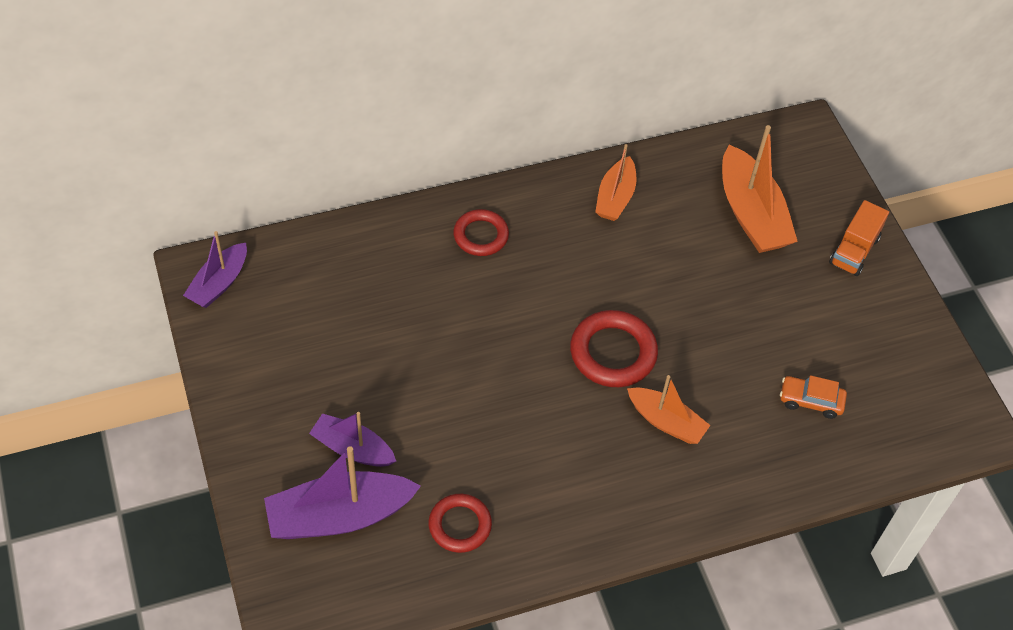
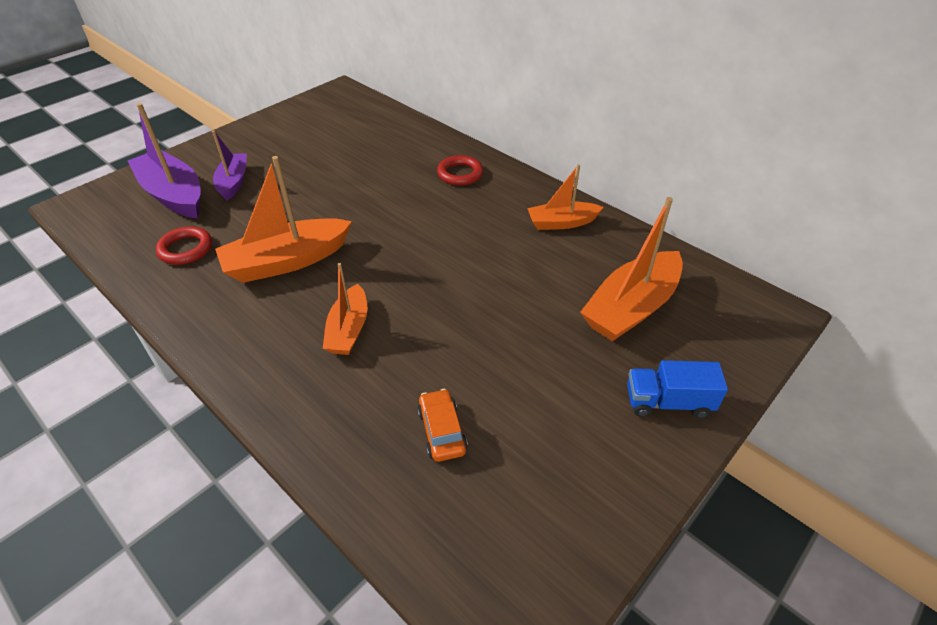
camera: 65 degrees right, 10 degrees down
purple boat [183,231,247,308] -> none
red ring [570,310,658,387] -> none
orange truck [829,200,889,276] -> blue truck [627,360,728,419]
none -> orange boat [215,156,352,283]

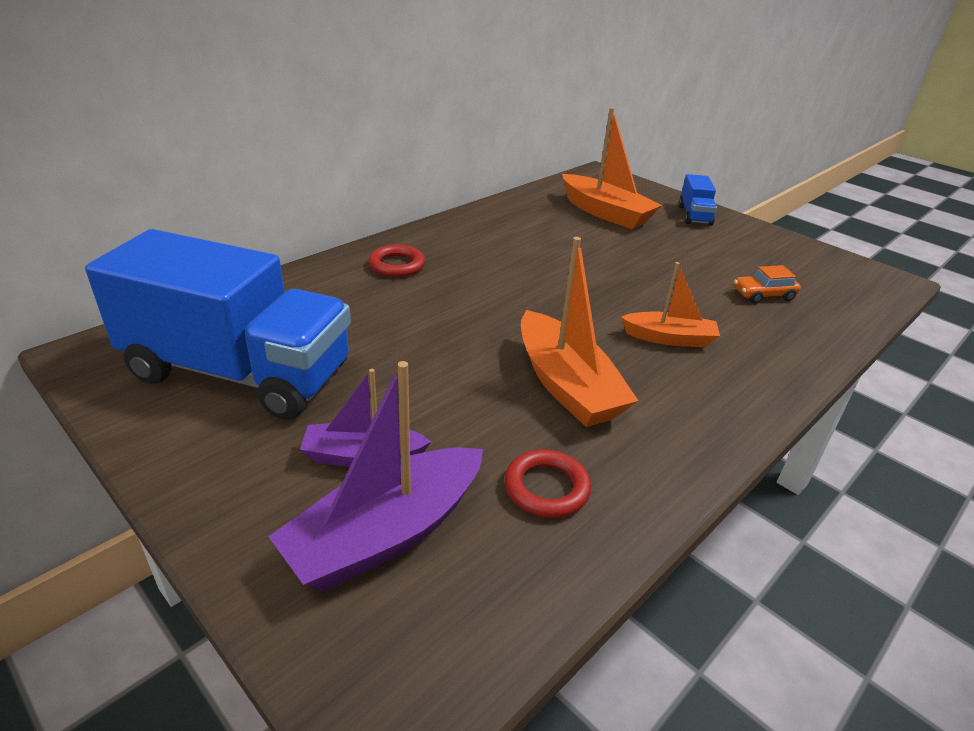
camera: 90 degrees left, 10 degrees down
orange boat [527,164,604,230] -> none
none -> blue truck [85,229,351,420]

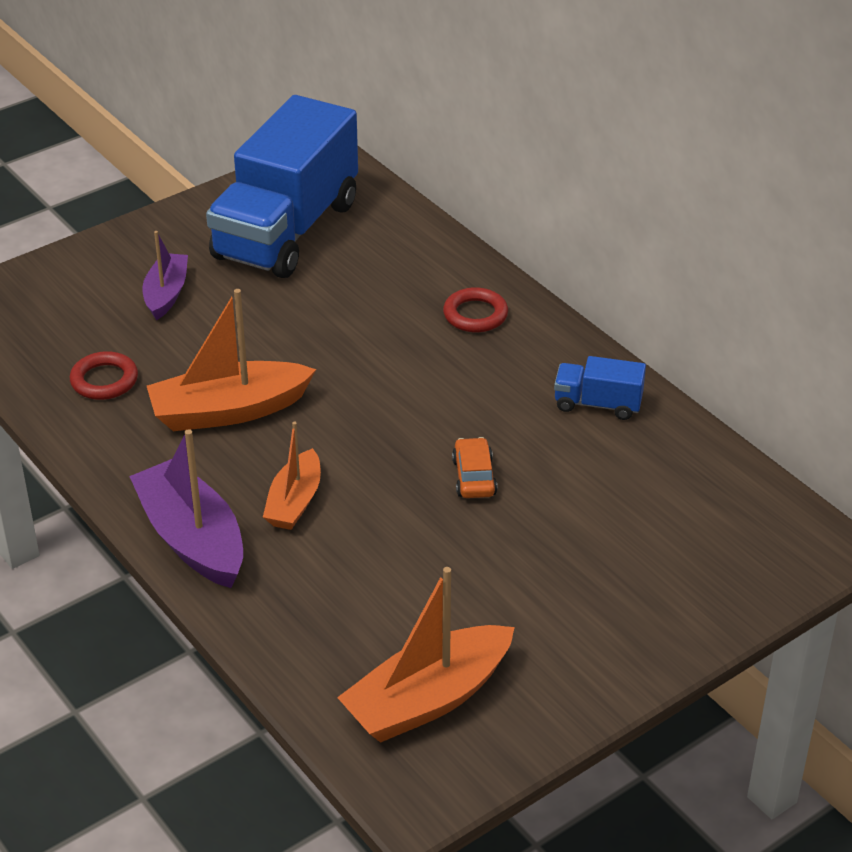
camera: 100 degrees right, 5 degrees up
purple boat [268,361,483,591] -> purple boat moved to [129,429,243,588]
orange boat [562,107,662,229] -> orange boat moved to [337,567,515,743]
blue truck [679,174,717,226] -> blue truck moved to [554,356,646,420]
orange car [734,265,801,304] -> orange car moved to [452,437,497,498]

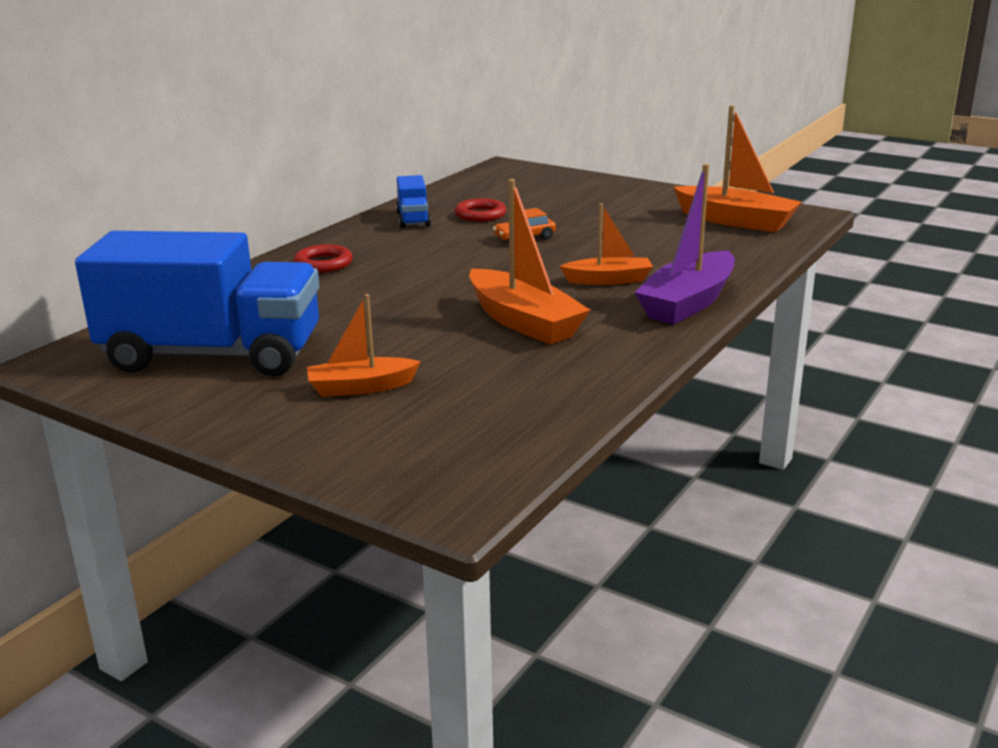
camera: 110 degrees left, 15 degrees down
red ring [70,351,138,400] -> red ring moved to [455,199,507,222]
purple boat [143,231,188,320] -> orange boat [307,294,421,397]

